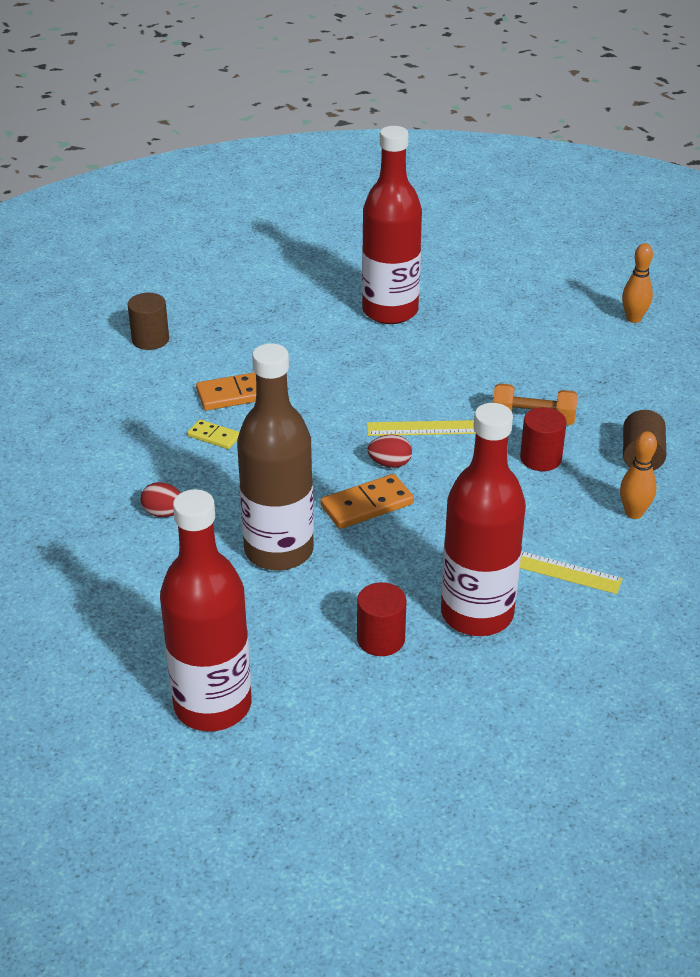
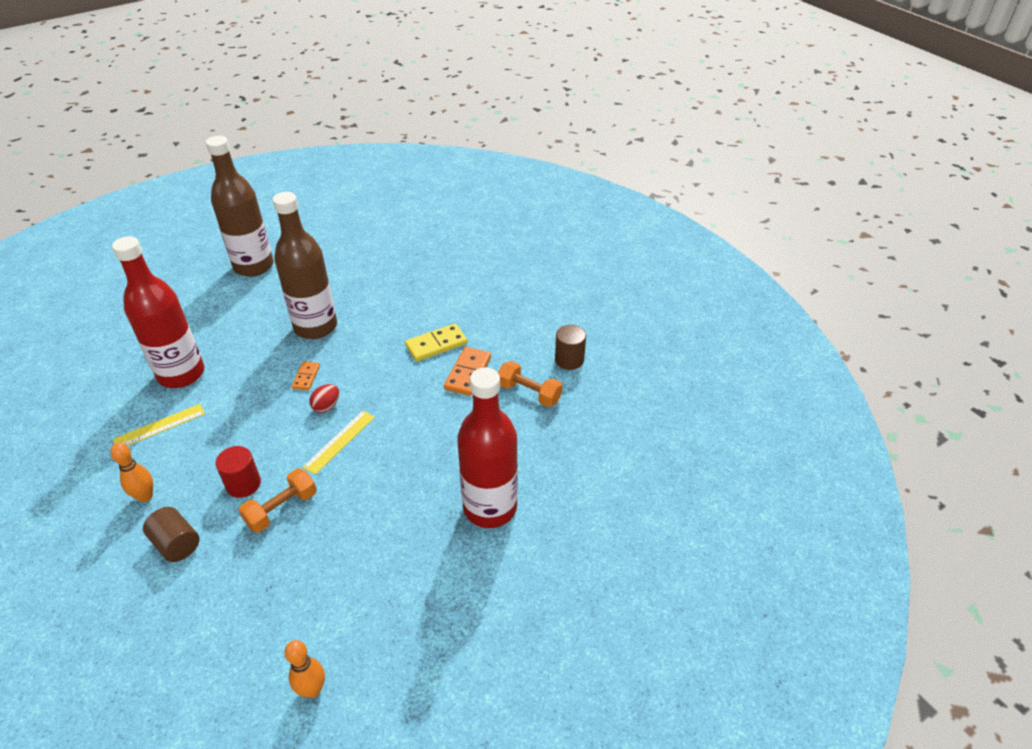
camera: 125 degrees right, 5 degrees up
red egg [141,482,181,517] -> none
red bottle [160,489,251,731] -> brown bottle [206,136,274,277]
yellow domino [187,419,239,449] -> yellow domino [405,323,467,362], size x1.65
orange domino [320,474,414,529] -> orange domino [292,361,320,390], size x0.61
red cylinder [357,582,407,656] -> none
none -> orange dumbbell [498,361,562,407]

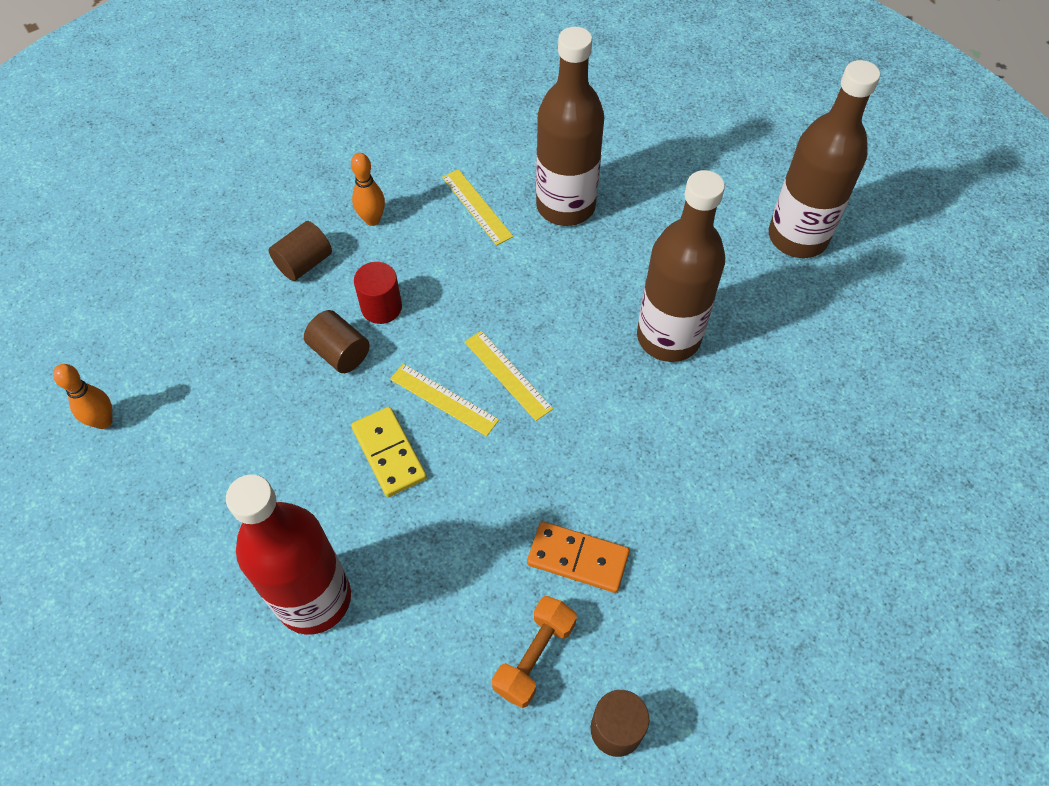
camera: 90 degrees right, 15 degrees up
red bottle [112,236,204,388] -> brown bottle [536,27,604,226]
orange dumbbell [239,469,317,533] -> brown cylinder [304,310,370,373]
orange domino [292,361,320,390] -> none
red egg [309,384,339,413] -> yellow ruler [465,331,553,421]
yellow domino [405,323,467,362] -> yellow domino moved to [351,407,427,497]

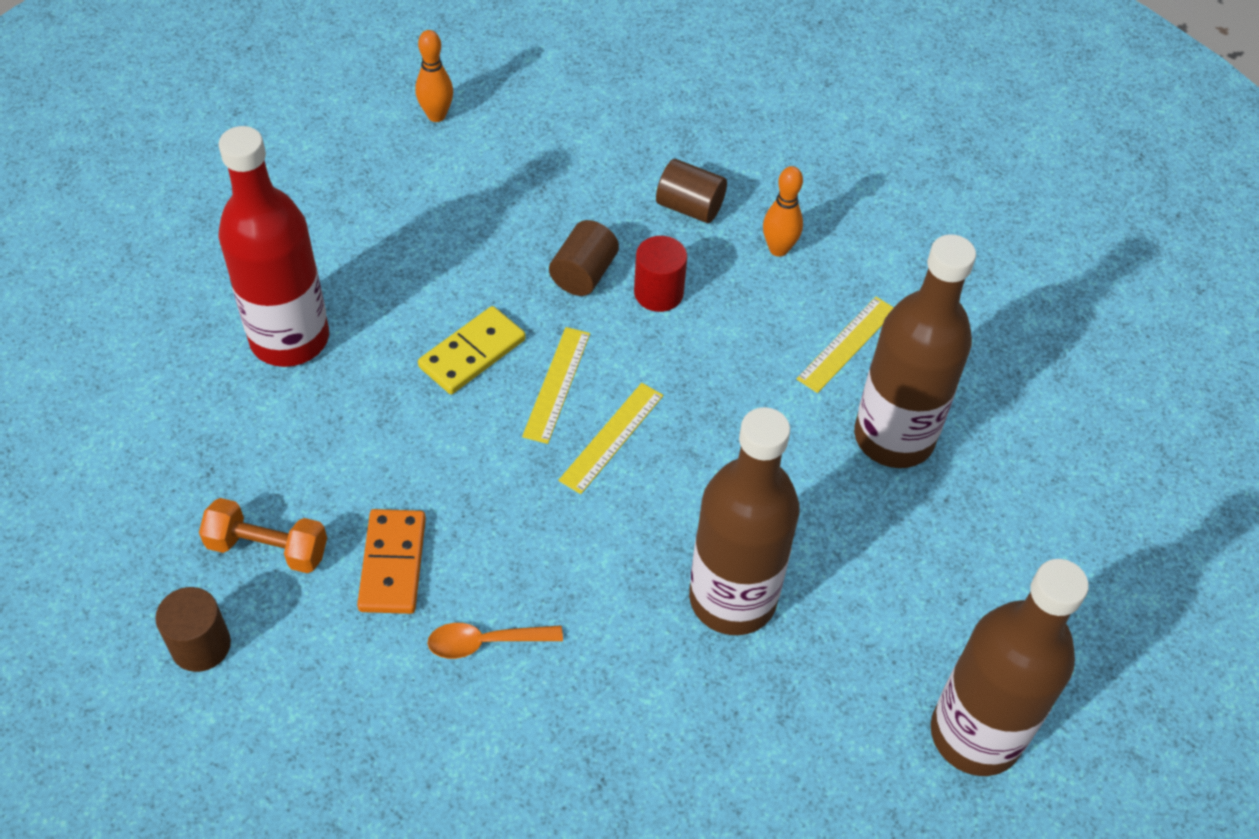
camera: 70 degrees right, 5 degrees down
none -> orange spoon [427,623,563,659]

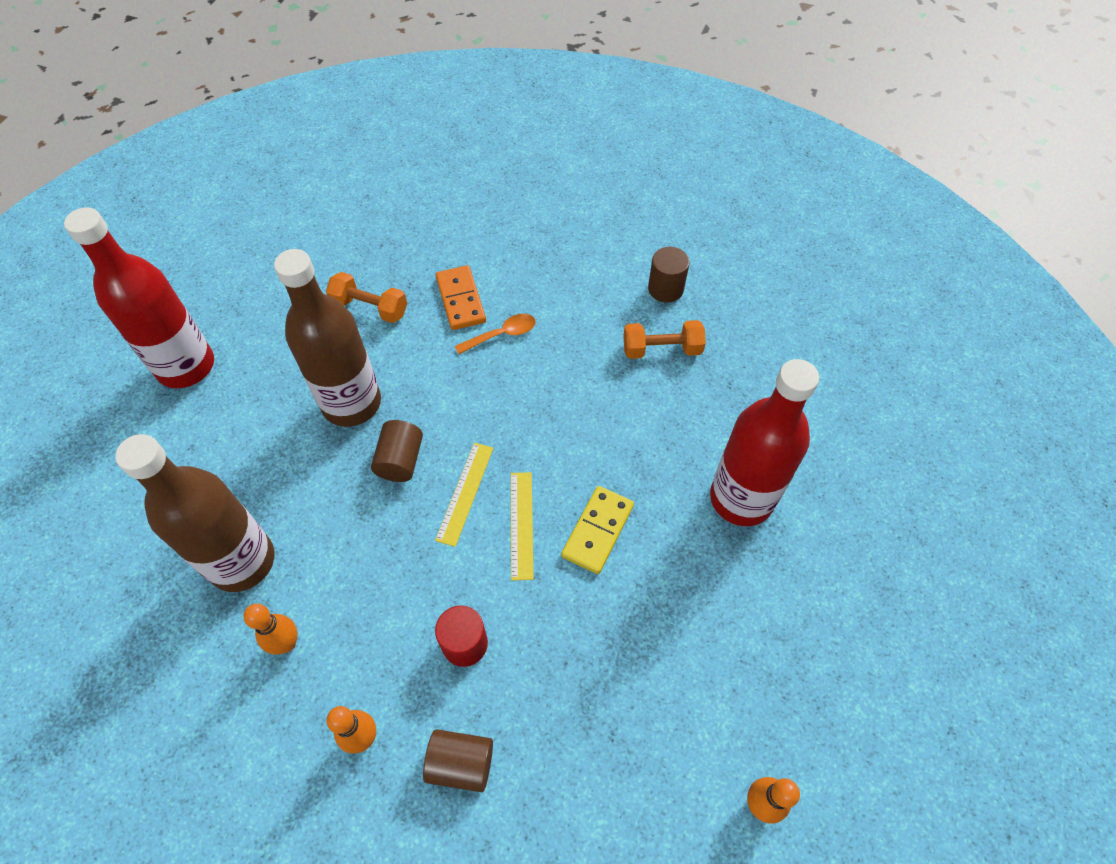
camera: 165 degrees right, 5 degrees up
orange domino [357,509,426,614] -> orange domino moved to [436,265,486,330]
brown cylinder [549,220,619,296] -> brown cylinder moved to [371,420,423,482]
yellow ruler [797,297,894,393] -> orange bowling pin [243,604,297,655]
brown bottle [931,559,1089,776] -> red bottle [64,207,214,388]
none -> orange dumbbell [326,272,407,323]

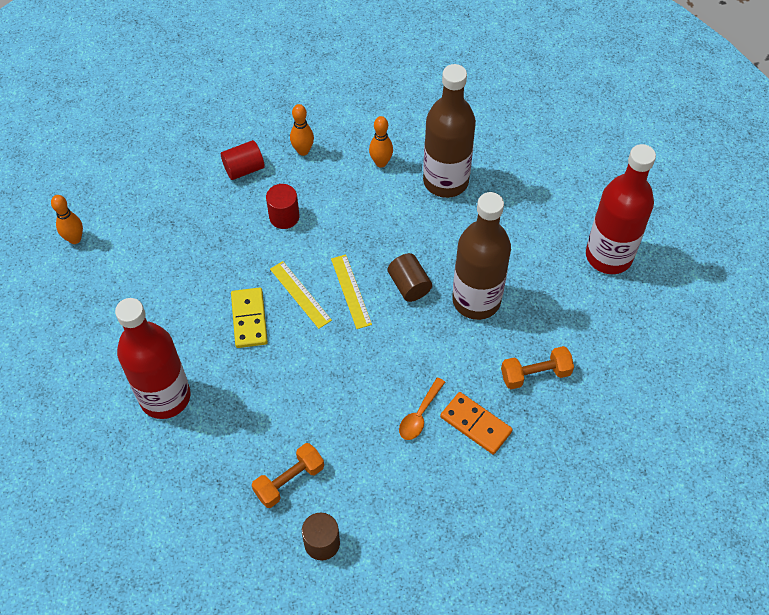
camera: 145 degrees right, 0 degrees up
brown cylinder [423,729,493,792] -> red cylinder [221,140,264,180]

